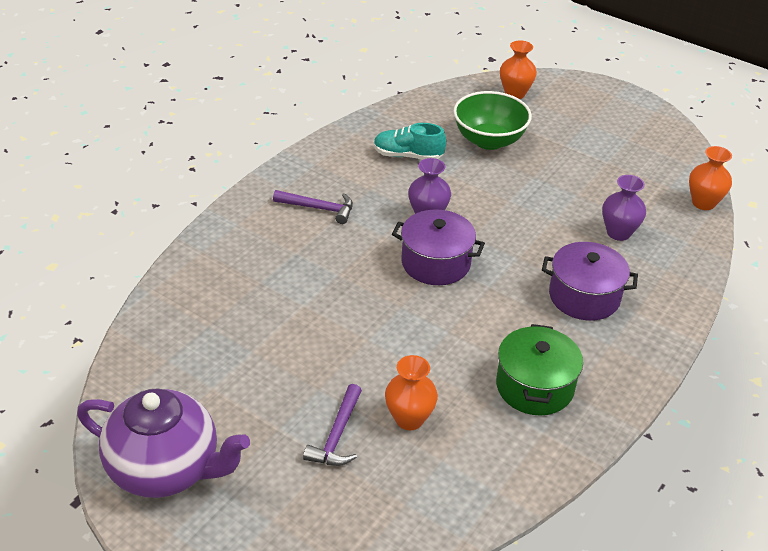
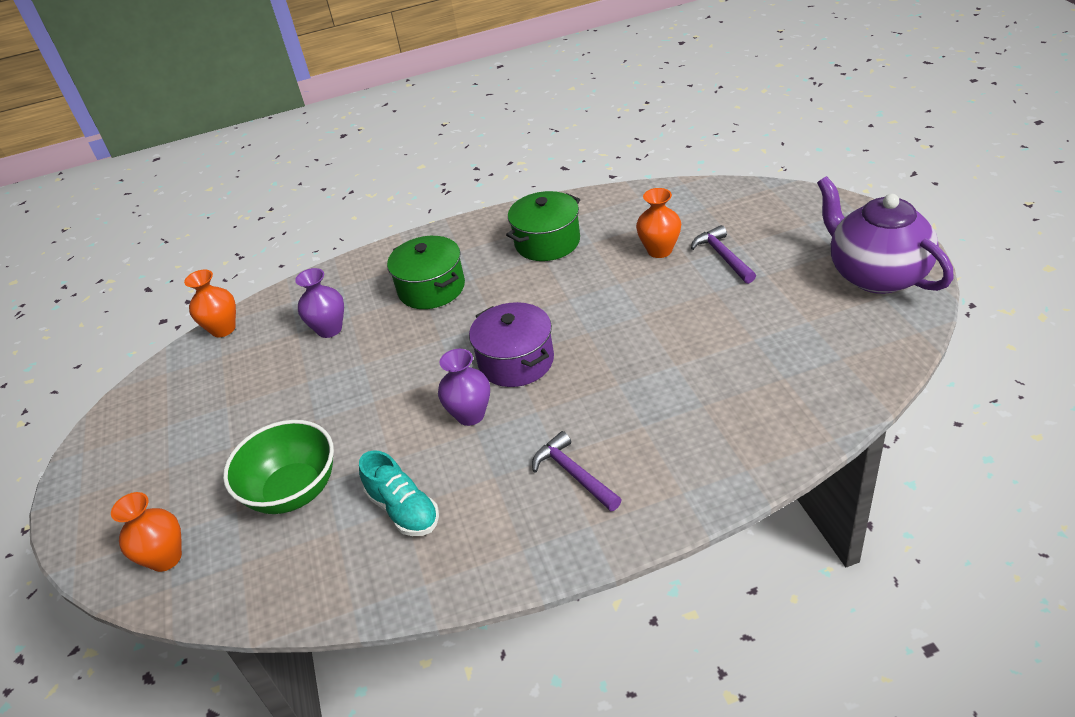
camera: 135 degrees left, 0 degrees up
purple hammer [303,384,362,466] -> purple hammer turned 75 degrees counterclockwise [691,225,756,284]
purple pot [542,242,638,321] -> green pot [387,236,465,309]

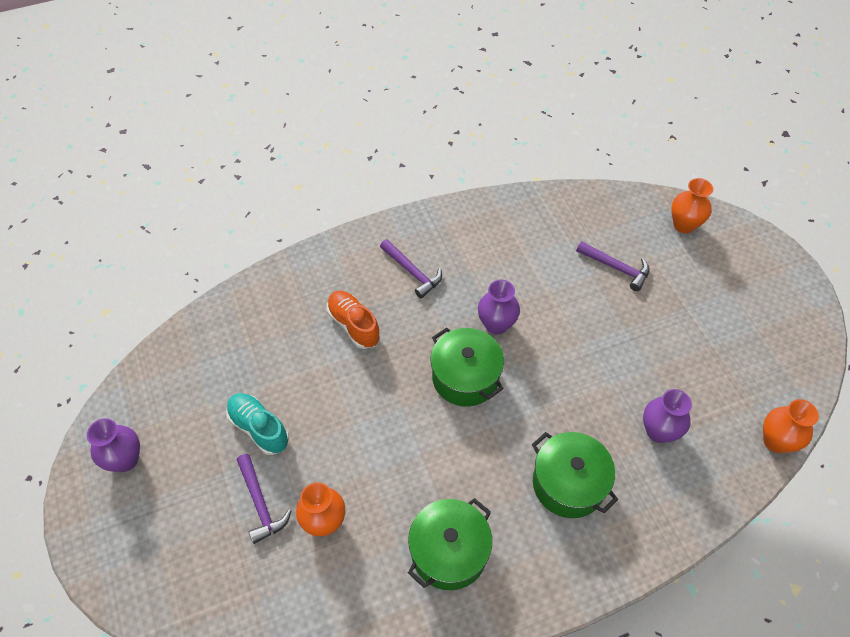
camera: 170 degrees right, 15 degrees up
green bowl [223,420,334,514] -> purple hammer [576,241,650,291]
turquoise shoe [359,450,439,536] -> turquoise shoe moved to [226,393,289,455]
purple pot [469,302,554,387] -> green pot [431,327,504,407]
purple teapot [817,176,954,294] -> purple vase [87,418,140,472]
none -> orange shoe [327,291,380,349]

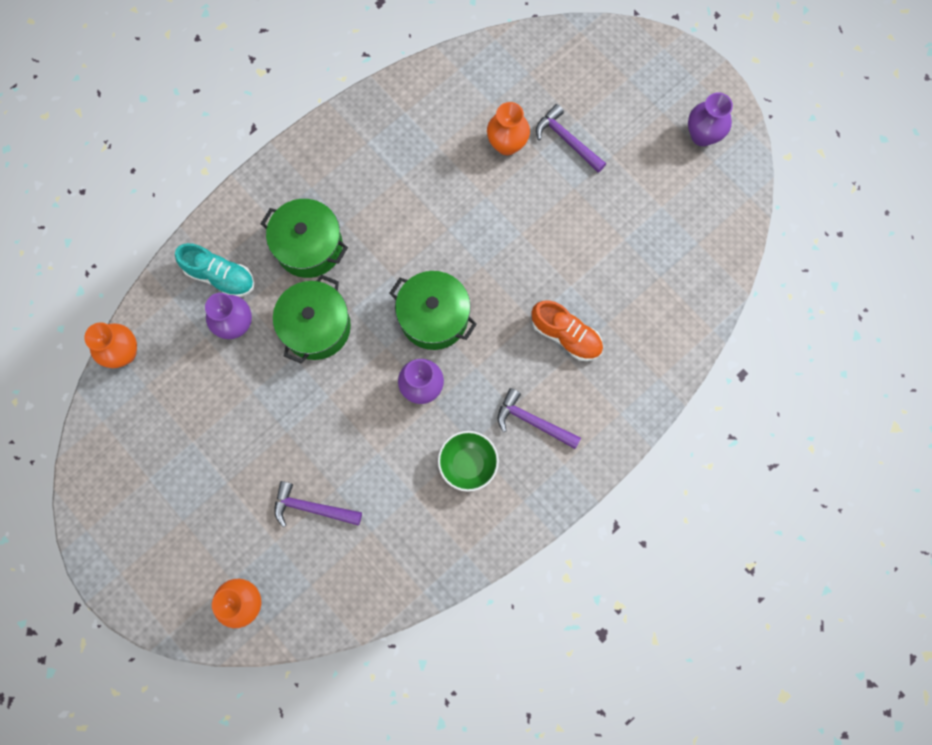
camera: 160 degrees right, 20 degrees up
turquoise shoe [226,393,289,455] -> turquoise shoe moved to [175,243,254,297]
green pot [408,498,492,590] -> green pot moved to [273,275,351,364]
none -> green bowl [438,431,499,492]

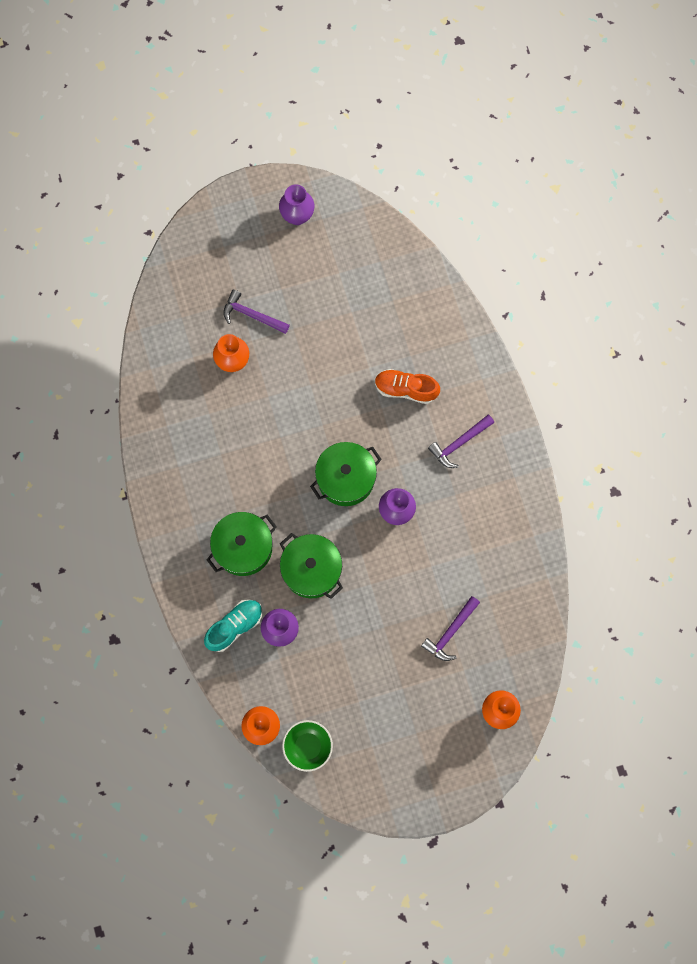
camera: 65 degrees left, 0 degrees up
green bowl [438,431,499,492] -> green bowl moved to [282,720,333,772]
orange shoe [532,301,603,361] -> orange shoe turned 135 degrees counterclockwise [375,369,440,404]
purple hammer [536,104,606,173] -> purple hammer turned 45 degrees clockwise [223,289,290,334]

